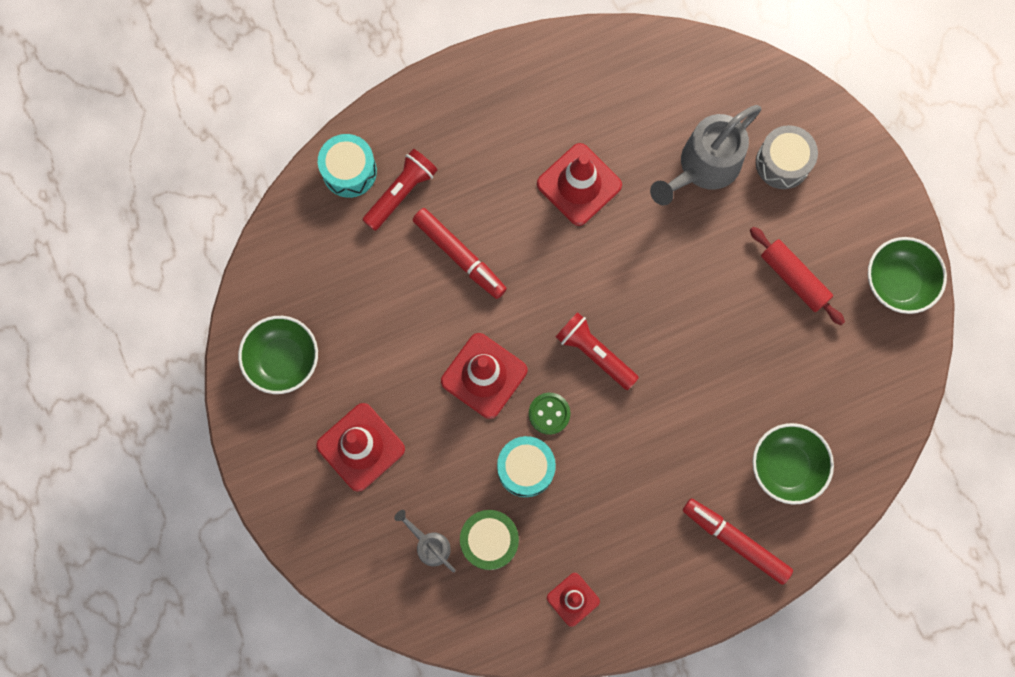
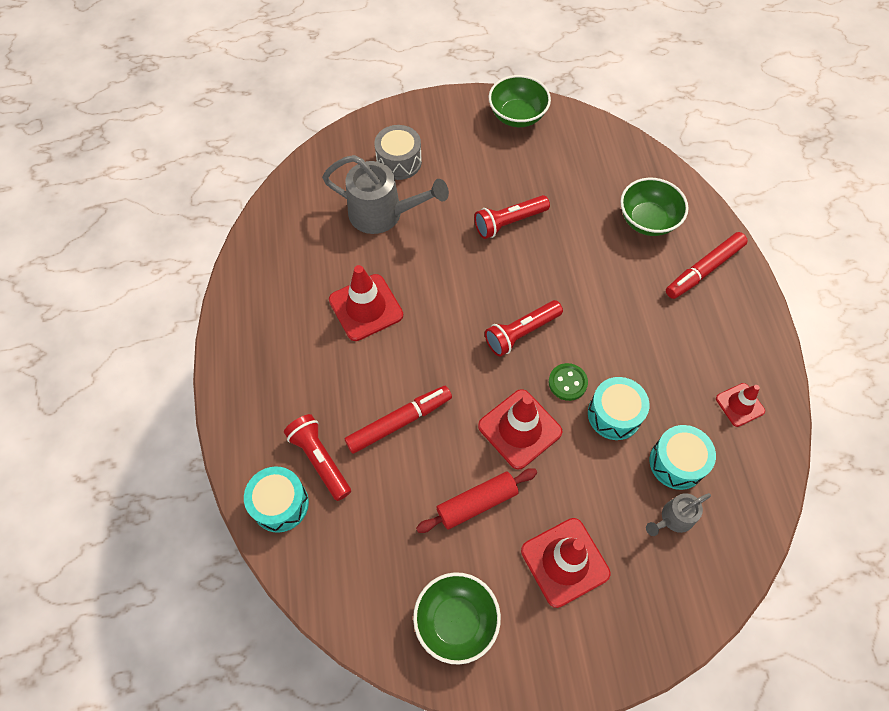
camera: 75 degrees left, 15 degrees down
green drum [460,510,519,570] -> turquoise drum [649,425,716,490]
grey watering can [650,105,762,205] -> grey watering can turned 45 degrees counterclockwise [322,155,449,234]
red rolling pin [750,227,845,325] -> red rolling pin moved to [416,468,537,533]
none -> red flashlight [474,195,550,239]

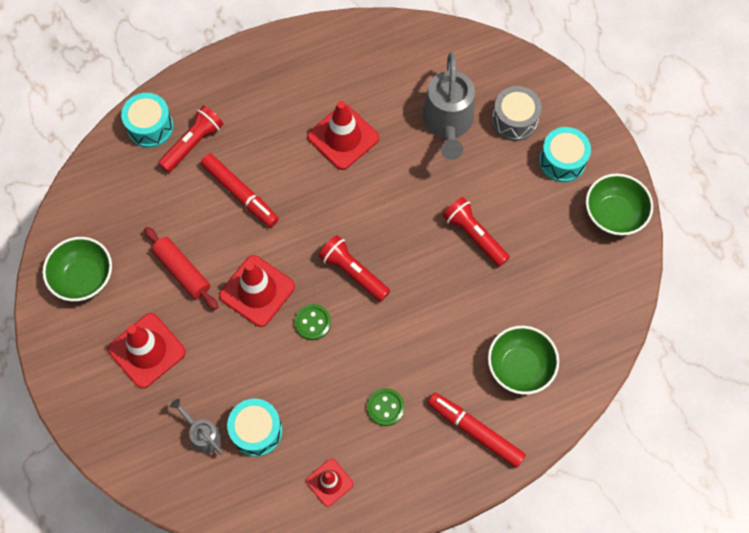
camera: 75 degrees right, 5 degrees up
turquoise drum [588,377,650,440] -> turquoise drum moved to [539,127,591,182]
none -> green button [367,388,405,426]

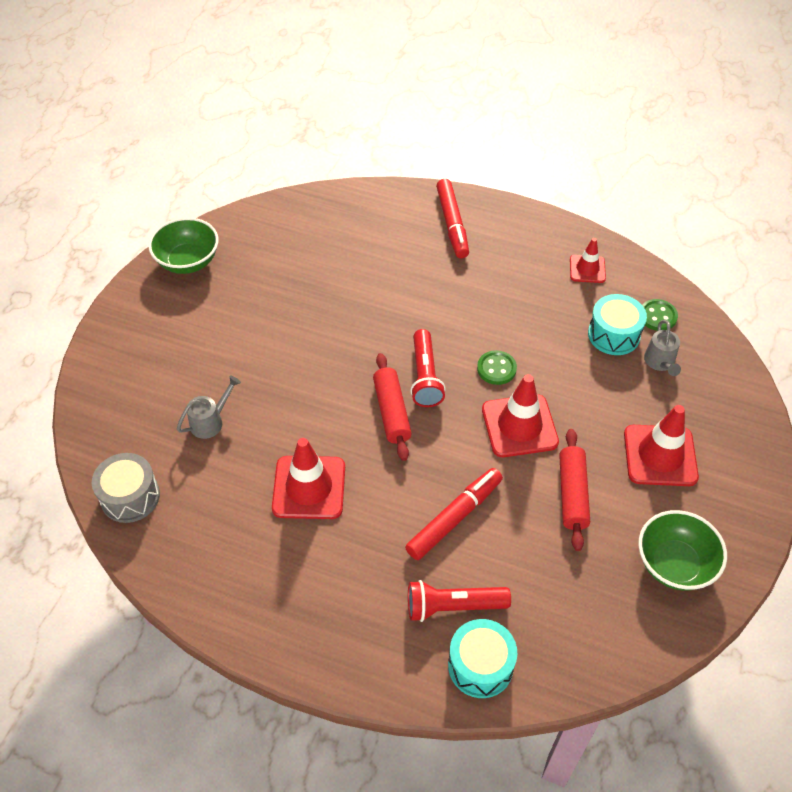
camera: 135 degrees left, 15 degrees down
red marker [201,153,279,227] -> red marker turned 45 degrees clockwise [405,468,503,560]
green button [367,388,405,426] -> green button moved to [642,299,678,331]
grey watering can [422,52,475,160] -> grey watering can [177,376,241,439], size x0.52
red flashlight [443,197,510,267] -> none
green bowl [488,326,559,395] -> none
grey drum [492,86,542,141] -> grey drum moved to [92,453,160,523]
turquoise drum [539,127,591,182] -> none
none -> red rolling pin [373,353,412,461]

